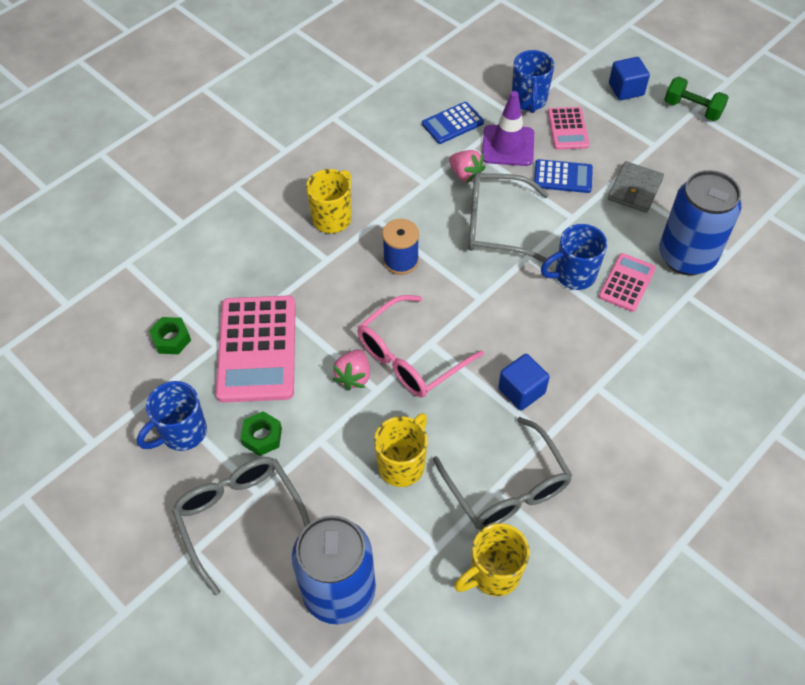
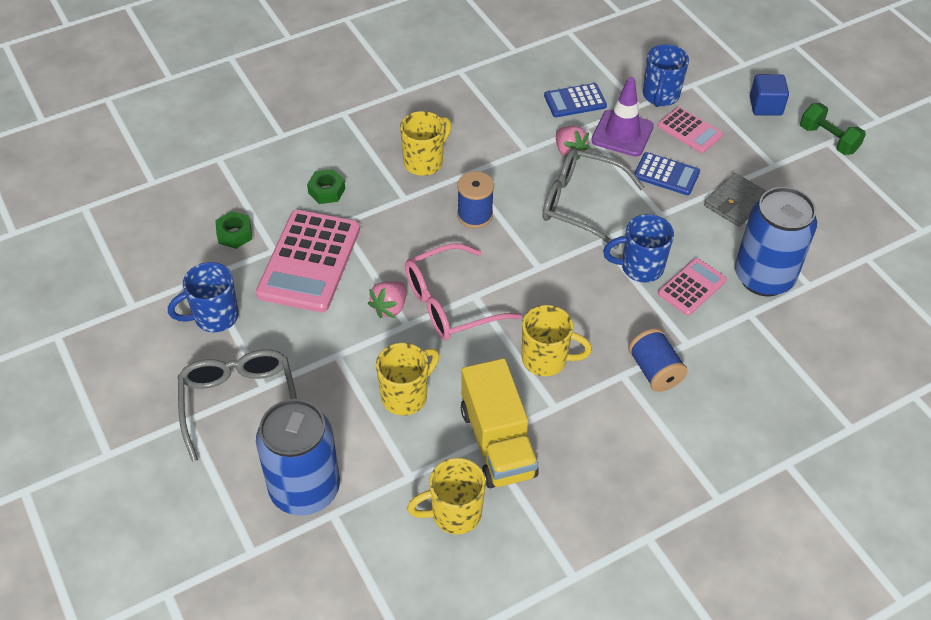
camera: 15 degrees right, 5 degrees down
green nut [240,411,282,456] -> green nut moved to [307,169,345,204]
grey glasses [433,417,573,530] -> yellow truck [461,358,539,488]
blue cube [498,354,550,410] -> yellow mug [522,305,592,376]
pink calculator [548,107,589,150] -> pink calculator turned 60 degrees counterclockwise [658,107,723,153]
none -> blue spool [628,328,688,392]

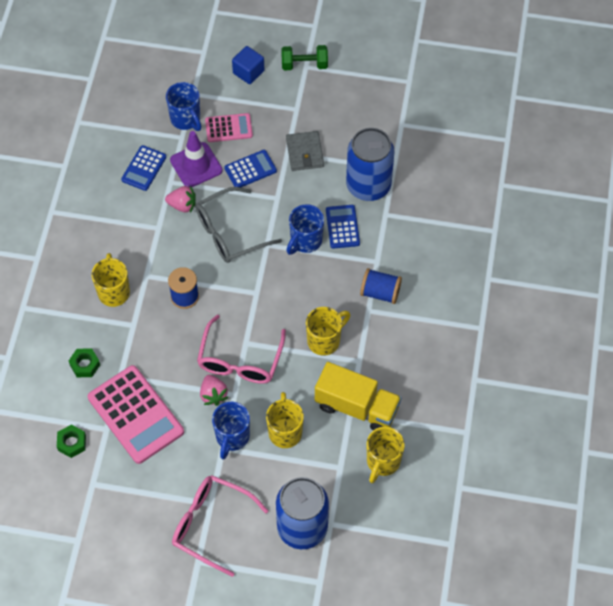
camera: 50 degrees left, 10 degrees up
blue mug [168,262,239,332] -> blue mug moved to [212,402,250,460]
grey glasses [178,349,297,462] -> pink glasses [172,475,268,577]
pink calculator [658,258,727,316] -> blue calculator [326,205,360,249]

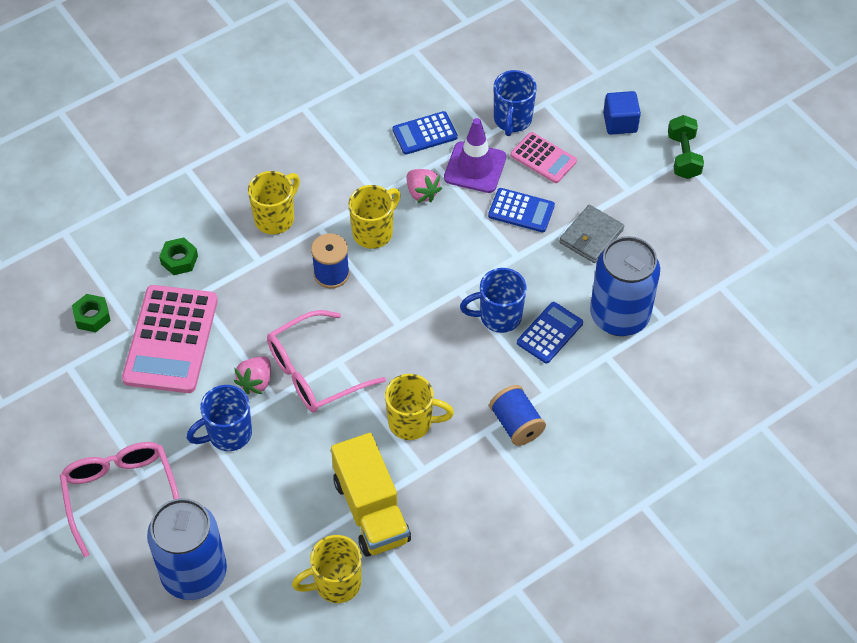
camera: 45 degrees right, 5 degrees down
grey glasses [196,187,282,263] -> none
yellow mug [266,392,304,448] -> yellow mug moved to [349,185,401,249]
green dumbbell [281,45,328,70] -> green dumbbell turned 45 degrees clockwise [668,115,704,179]

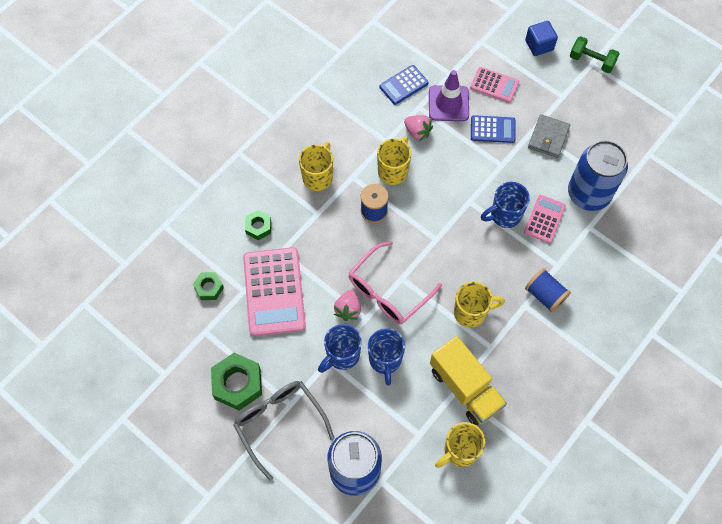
camera: 15 degrees left, 10 degrees up
pink glasses [60,442,179,557] -> grey glasses [233,381,335,481]
blue mug [494,70,537,136] -> blue mug moved to [368,328,405,386]
blue calculator [517,302,583,364] -> pink calculator [524,195,566,243]
green dumbbell [668,115,704,179] -> green dumbbell turned 45 degrees counterclockwise [570,36,620,73]
none -> green nut [211,353,262,411]

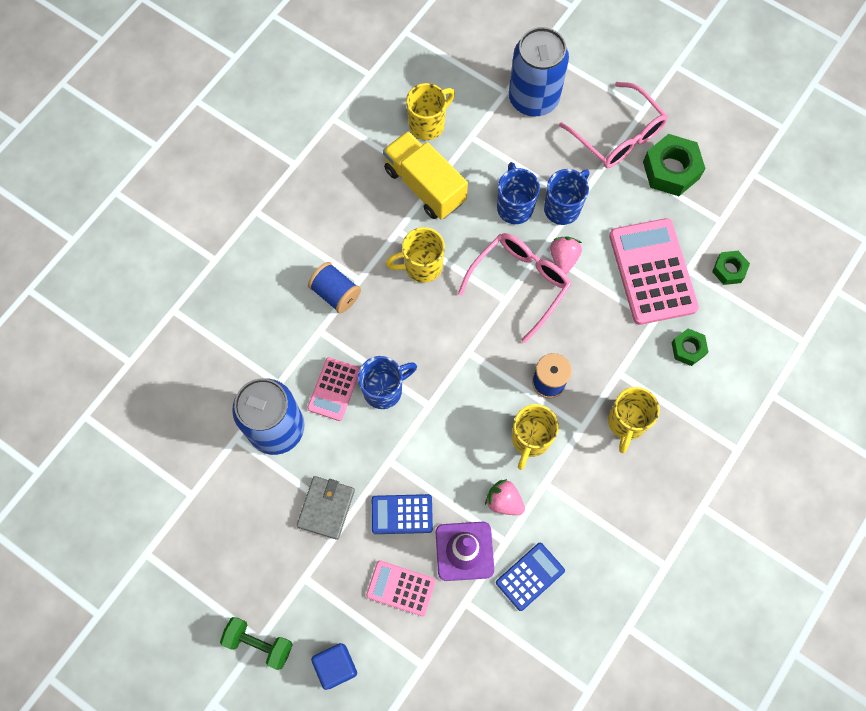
camera: 175 degrees right, 5 degrees up
grey glasses [233,381,335,481] -> pink glasses [559,82,668,168]

